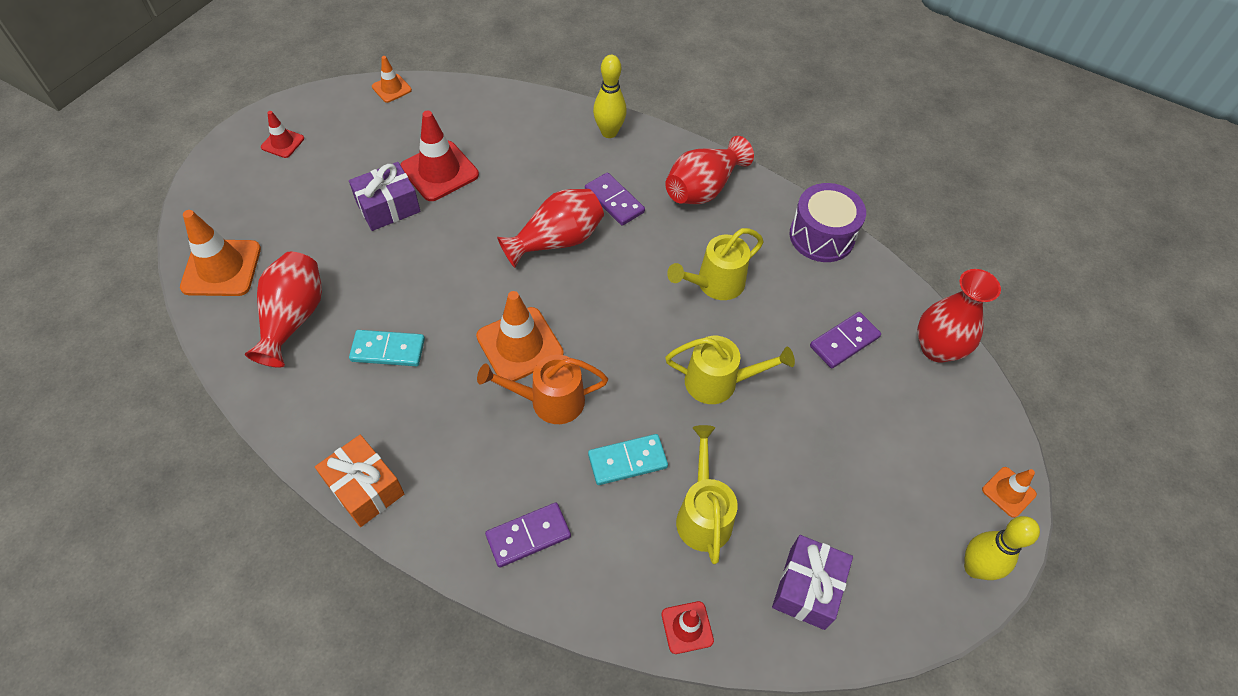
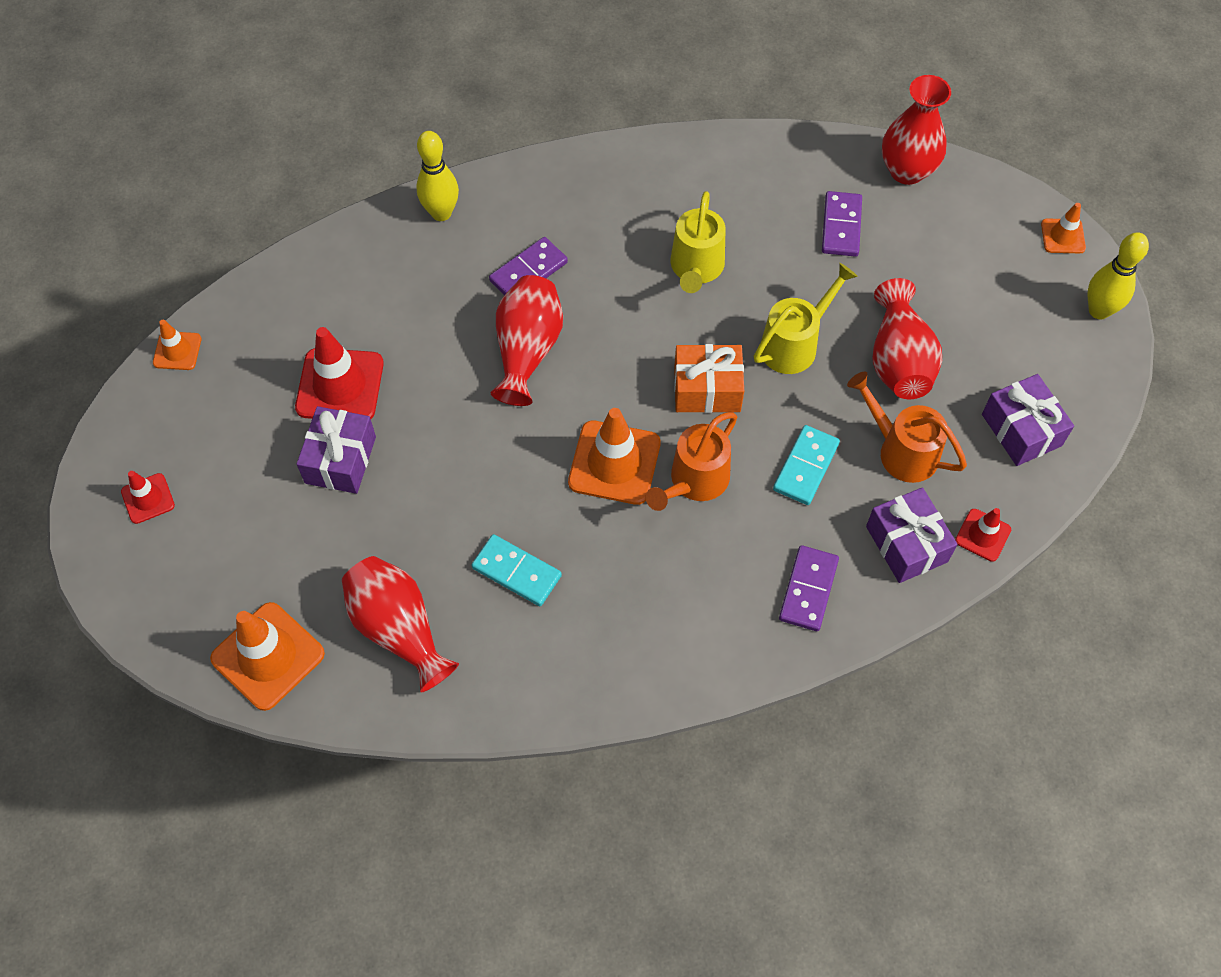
camera: 45 degrees left, 5 degrees up
orange gift [315,435,404,527] -> orange gift moved to [674,344,744,413]
turquoise domino [349,330,425,366] -> turquoise domino turned 75 degrees clockwise [472,534,562,606]
purple domino [585,172,645,226] -> purple domino turned 45 degrees counterclockwise [489,237,568,295]
red vase [665,136,754,204] -> red vase moved to [872,278,942,399]
yellow watering can [676,425,738,564] -> orange watering can [847,372,967,483]
purple drum [790,183,866,262] -> none
none -> purple gift [866,487,958,583]

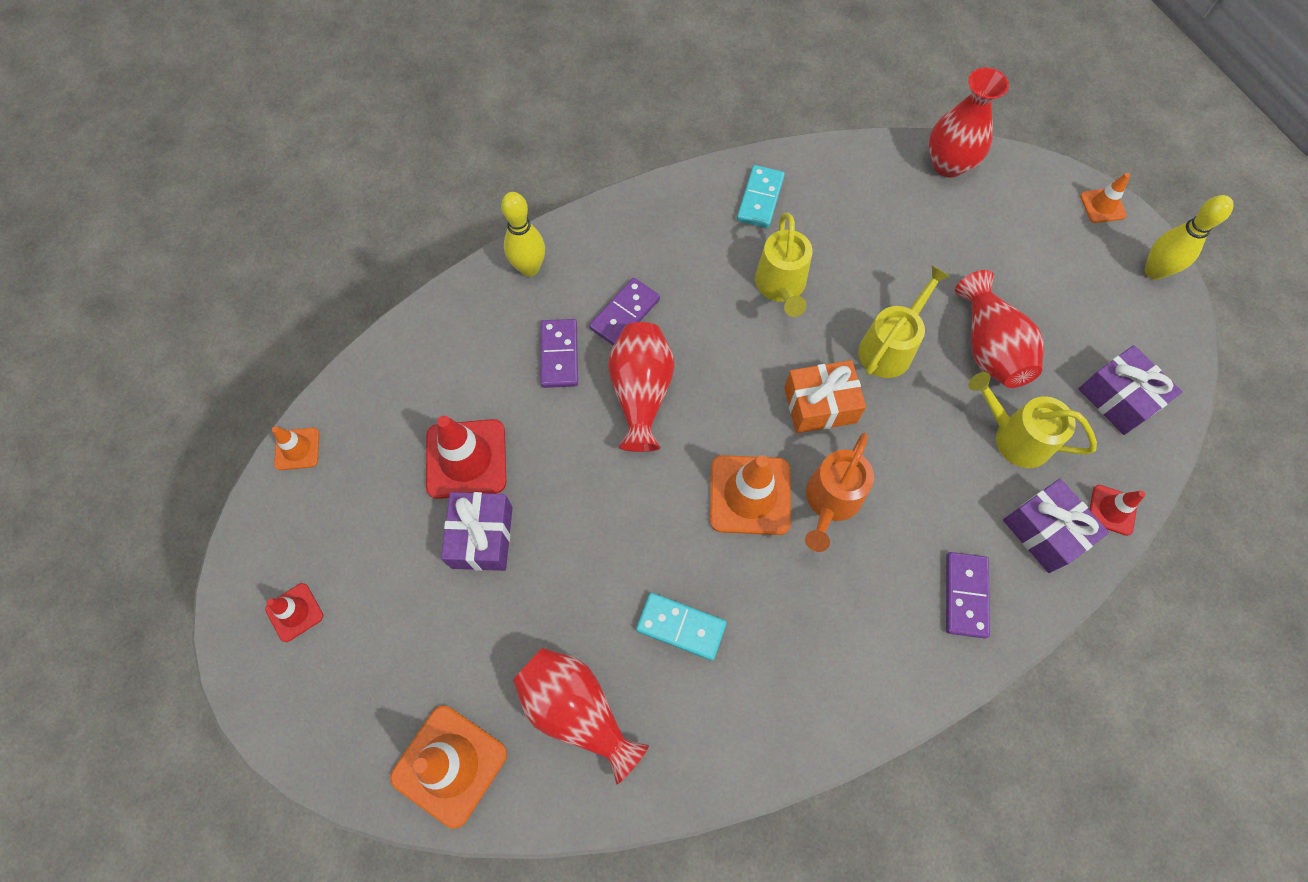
camera: 10 degrees left, 5 degrees up
turquoise domino [773,425,840,505] -> turquoise domino moved to [737,165,785,228]
purple domino [822,191,862,257] -> purple domino moved to [541,319,578,388]
orange watering can [847,372,967,483] -> yellow watering can [968,372,1097,468]

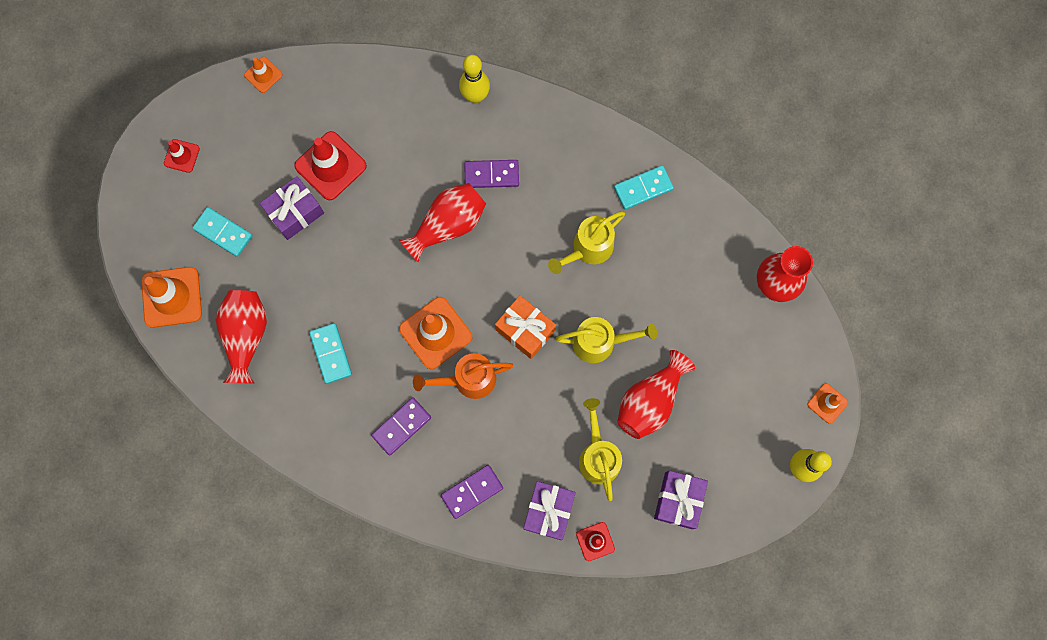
camera: 50 degrees right, 10 degrees up
purple domino [541,319,578,388] -> purple domino moved to [371,397,431,456]
none -> turquoise domino [193,207,253,257]

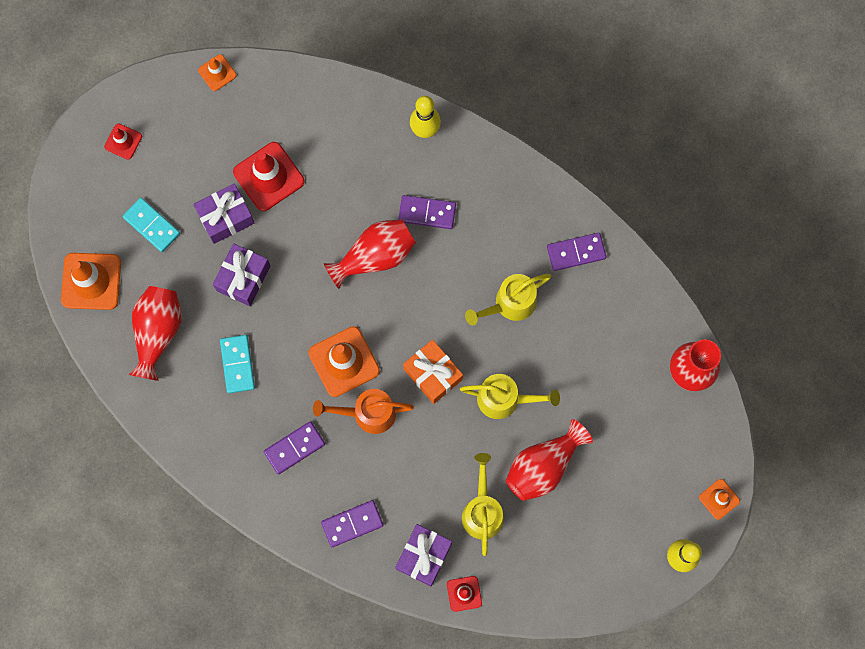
camera: 10 degrees right, 0 degrees up
turquoise domino [614,165,674,210] -> purple domino [547,233,607,271]
purple gift [654,470,708,529] -> purple gift moved to [213,244,270,306]

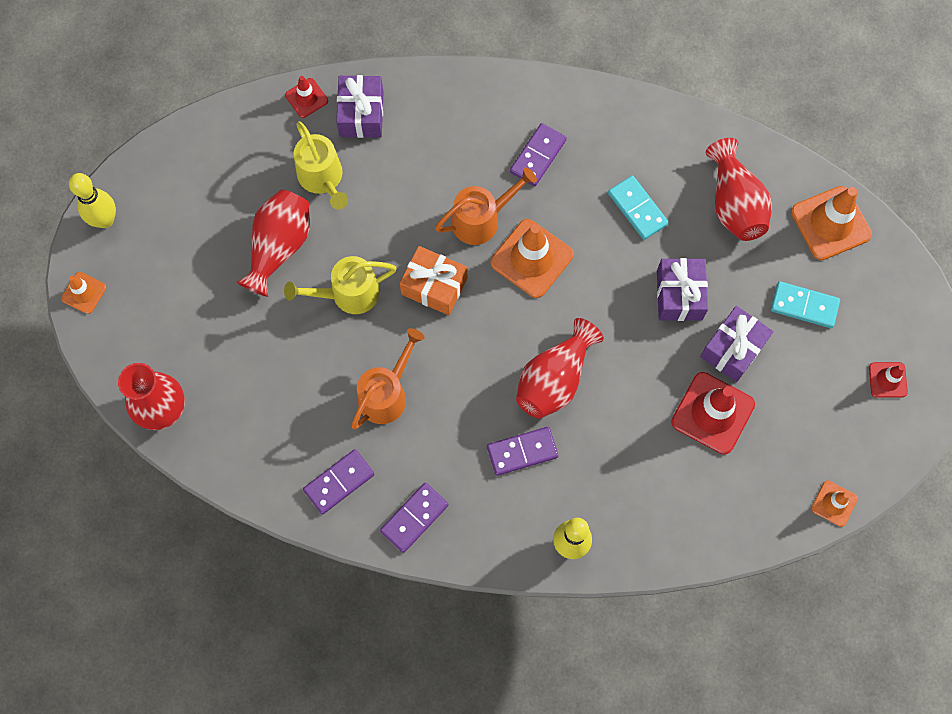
camera: 155 degrees right, 5 degrees down
purple domino [321,500,384,547] -> purple domino moved to [380,483,449,553]
yellow watering can [465,274,551,325] -> orange watering can [351,328,425,429]

